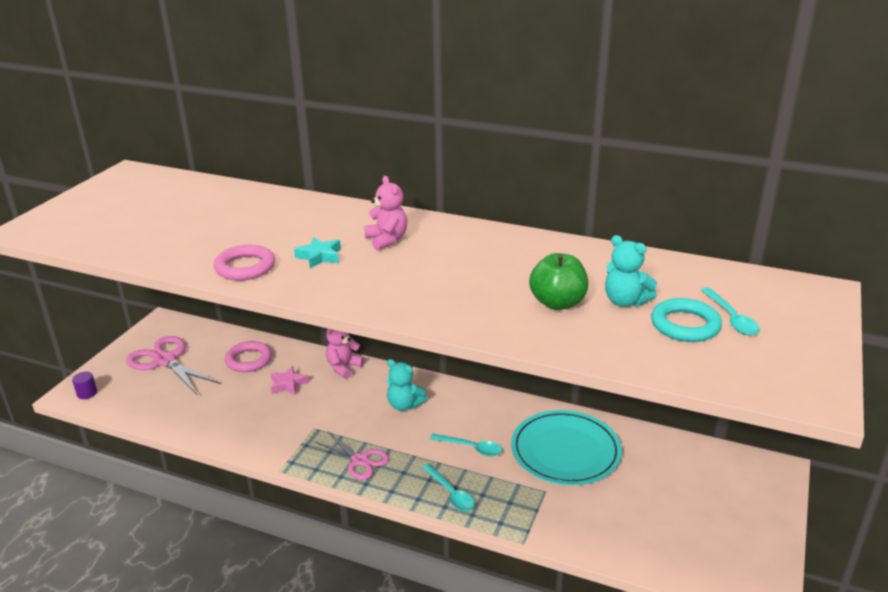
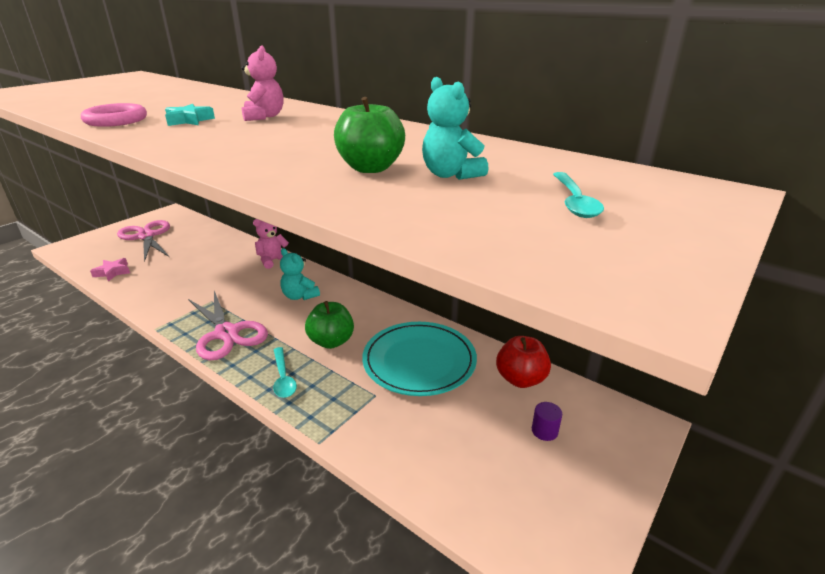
camera: 15 degrees right, 0 degrees up
purple cylinder [72,372,97,399] -> purple cylinder moved to [532,402,562,441]
pink ring [225,341,272,372] -> none
pink star [271,366,309,396] -> pink star moved to [90,258,130,281]
pink scissors [314,431,390,480] -> pink scissors [188,291,268,360], size x1.58
turquoise spoon [430,434,502,456] -> green apple [305,301,354,349]
turquoise ring [651,298,722,342] -> none
none -> red apple [496,336,551,388]

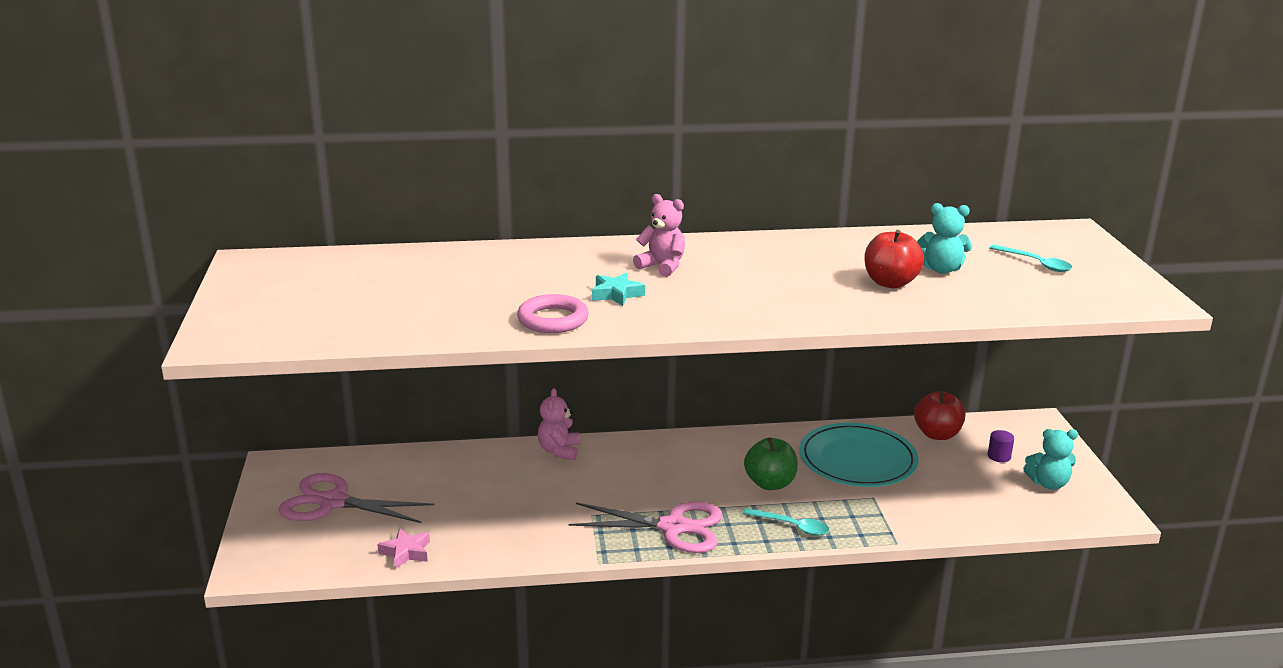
camera: 45 degrees left, 5 degrees down
turquoise teddy bear [280,248,320,300] -> turquoise teddy bear moved to [1023,429,1078,490]
green apple [334,97,405,173] -> red apple [864,230,924,288]

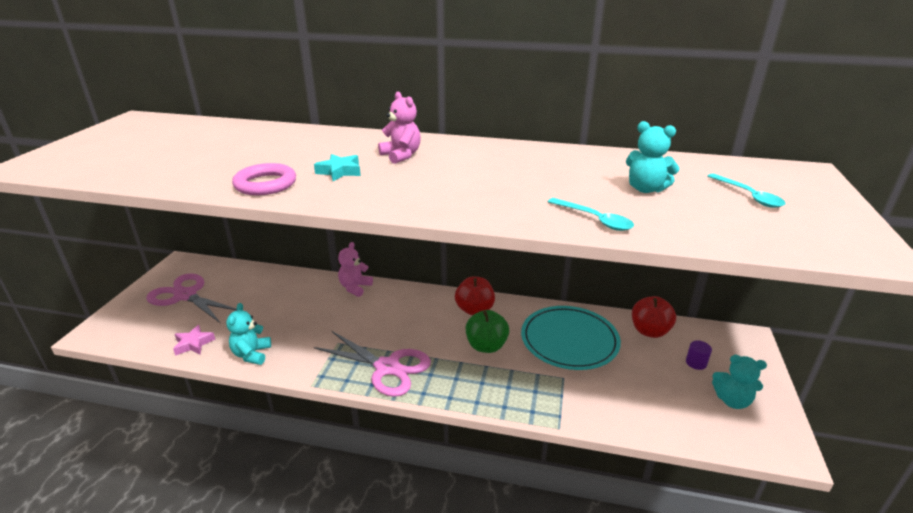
camera: 20 degrees right, 5 degrees up
turquoise spoon [743,508,829,536] -> turquoise spoon moved to [548,198,634,231]
red apple [864,230,924,288] -> red apple moved to [455,276,495,315]
none -> turquoise teddy bear [226,303,271,365]

